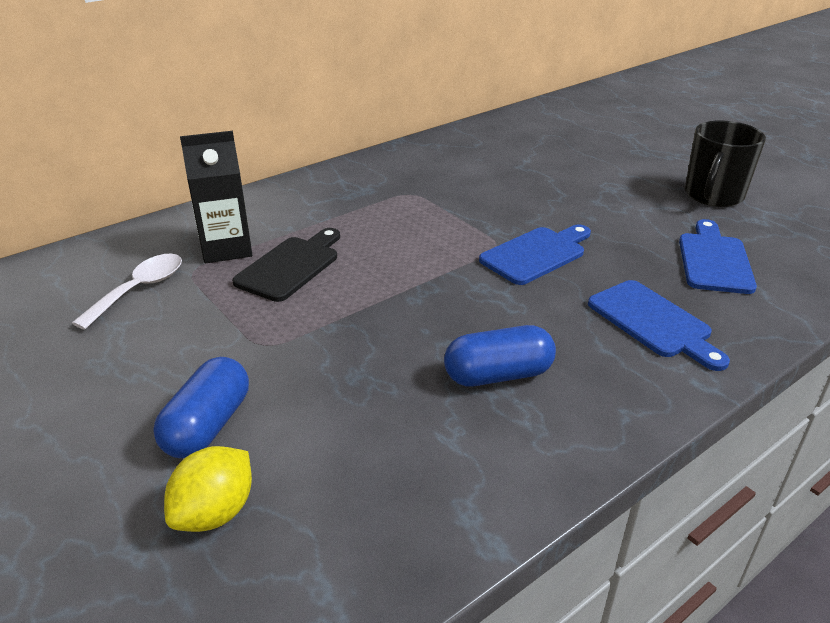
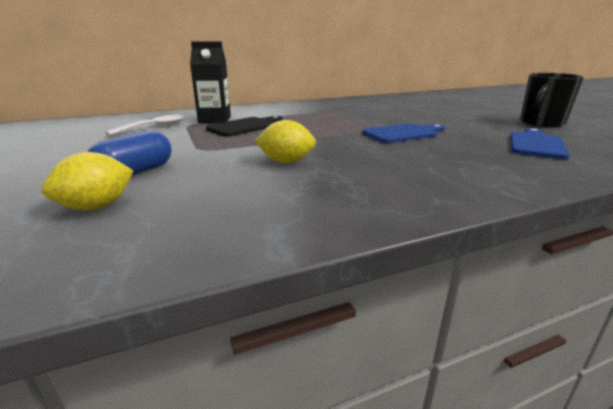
camera: 15 degrees right, 10 degrees down
blue capsule [444,325,556,387] -> none
blue cutting board [588,280,730,371] -> none
none -> yellow lemon [255,120,316,163]

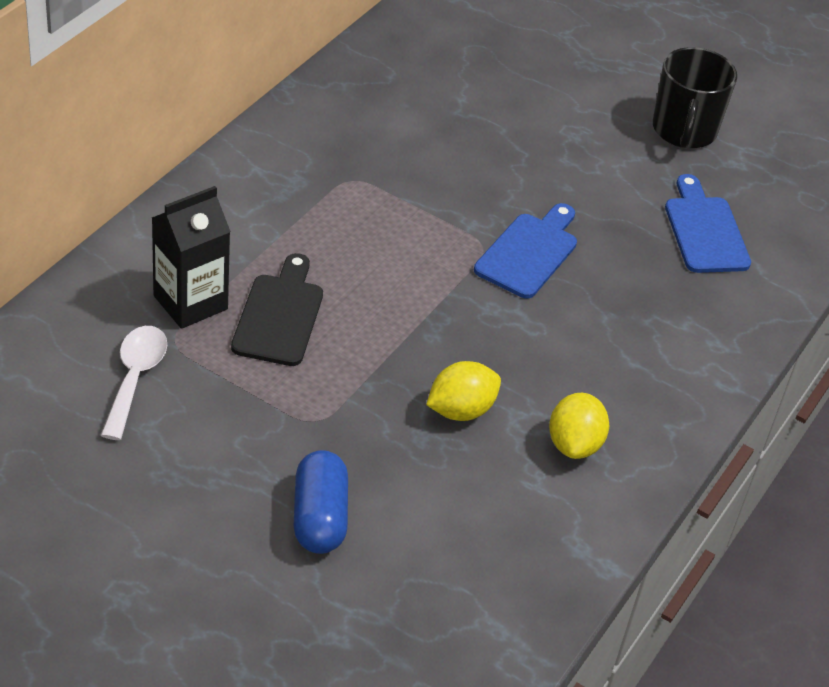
camera: 40 degrees left, 20 degrees up
yellow lemon [42,152,133,210] -> yellow lemon moved to [549,393,609,459]

